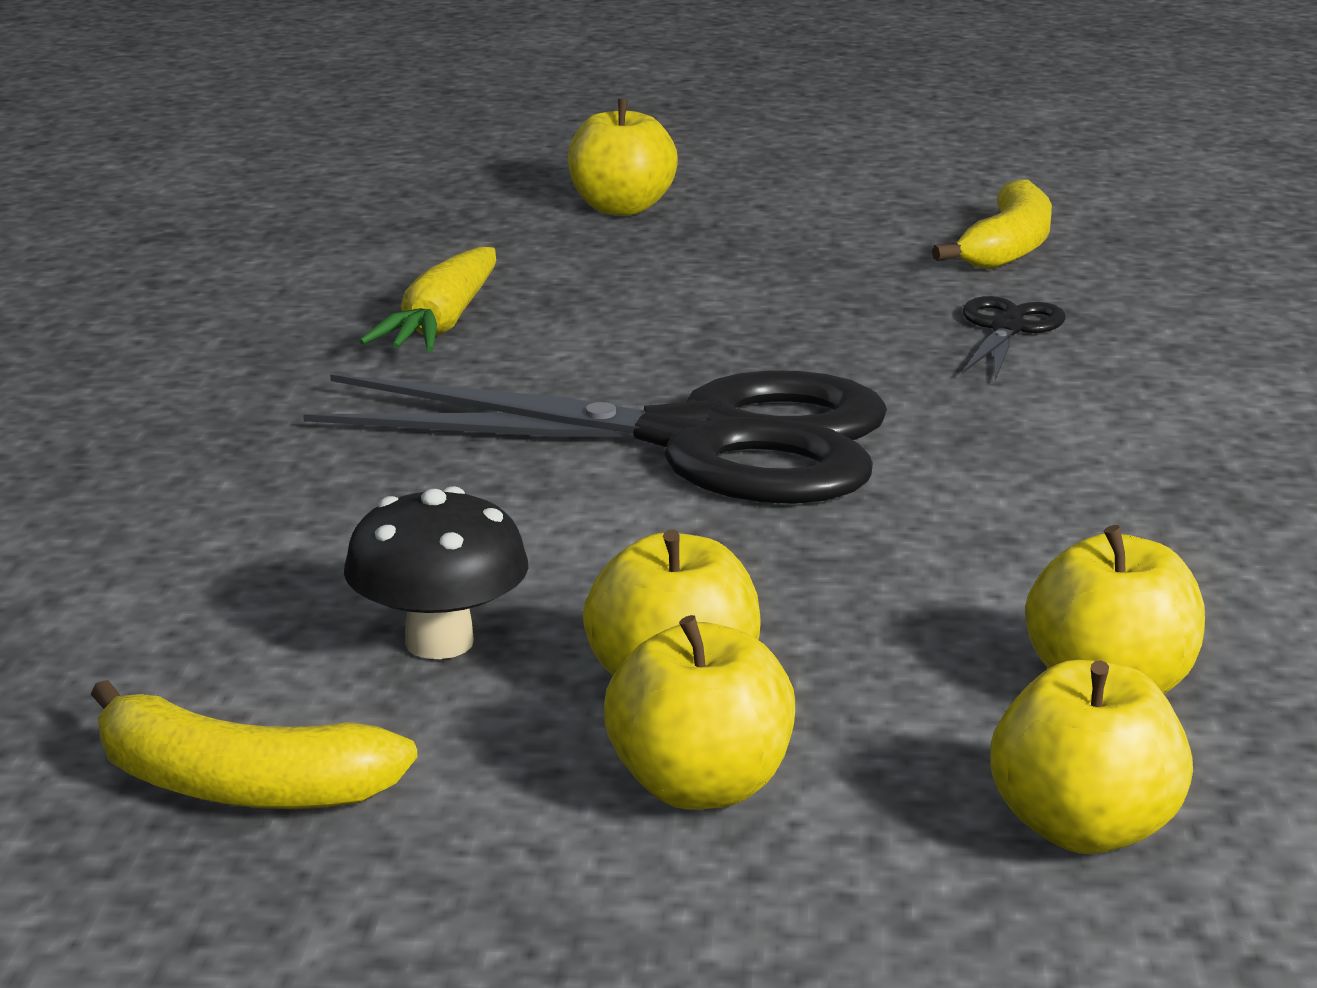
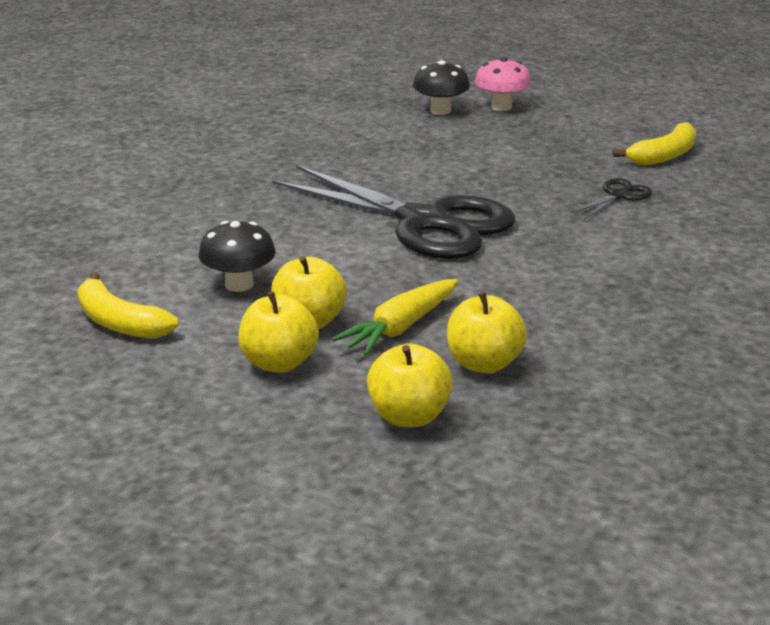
camera: 25 degrees right, 5 degrees up
yellow carrot [359,246,496,352] -> yellow carrot moved to [332,279,458,356]
yellow apple [568,99,678,216] -> pink mushroom [475,57,531,111]
none -> black mushroom [413,60,470,115]

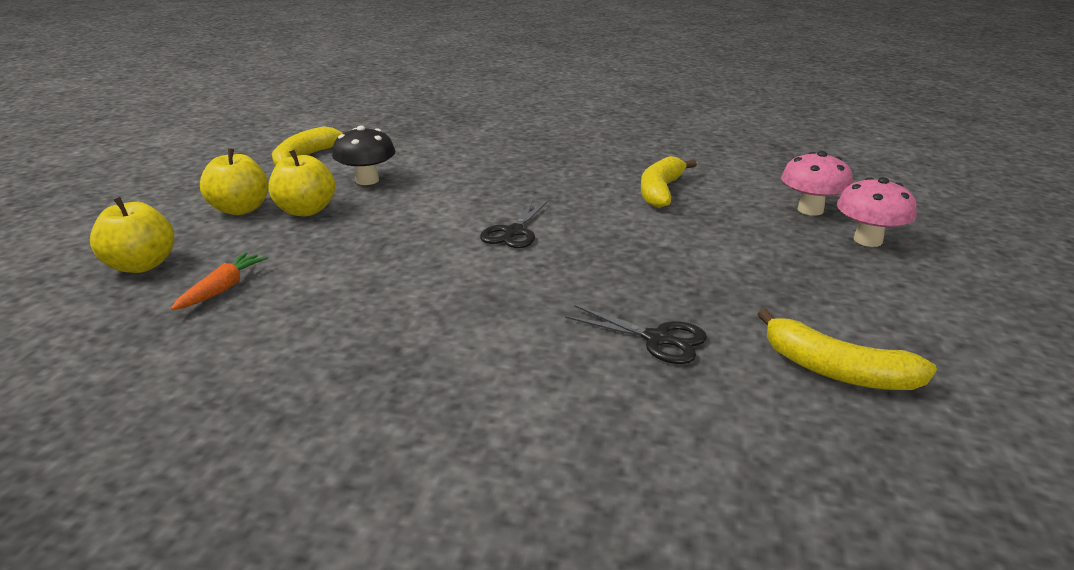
camera: 75 degrees right, 0 degrees up
black scissors [272,165,515,259] -> black scissors [480,200,547,248], size x0.41
yellow carrot [332,279,458,356] -> none
black mushroom [413,60,470,115] -> pink mushroom [781,151,853,216]
yellow apple [447,292,527,373] -> orange carrot [171,252,268,310]
none -> yellow banana [641,156,697,208]

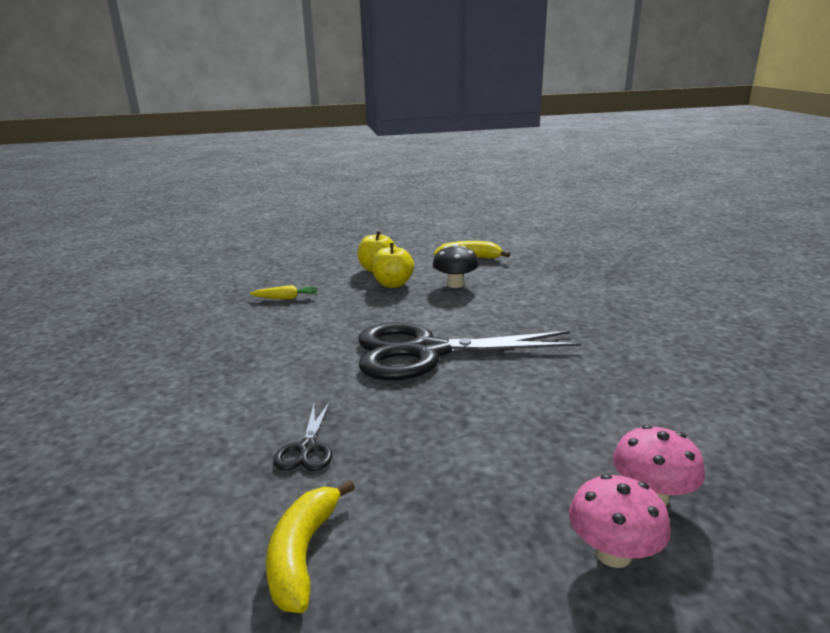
camera: 65 degrees right, 5 degrees down
yellow apple [90,197,174,273] -> none
orange carrot [171,252,268,310] -> yellow carrot [250,285,318,299]
black scissors [480,200,547,248] -> black scissors [358,322,581,380], size x2.45
yellow banana [641,156,697,208] -> none

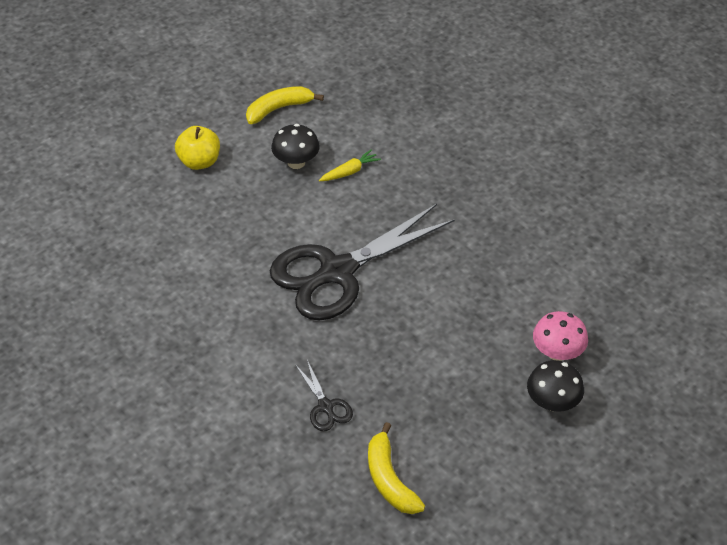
camera: 30 degrees left, 25 degrees up
yellow carrot [250,285,318,299] -> yellow carrot moved to [319,149,381,181]
yellow apple [371,243,414,288] -> none
pink mushroom [569,474,671,568] -> black mushroom [527,360,584,412]

